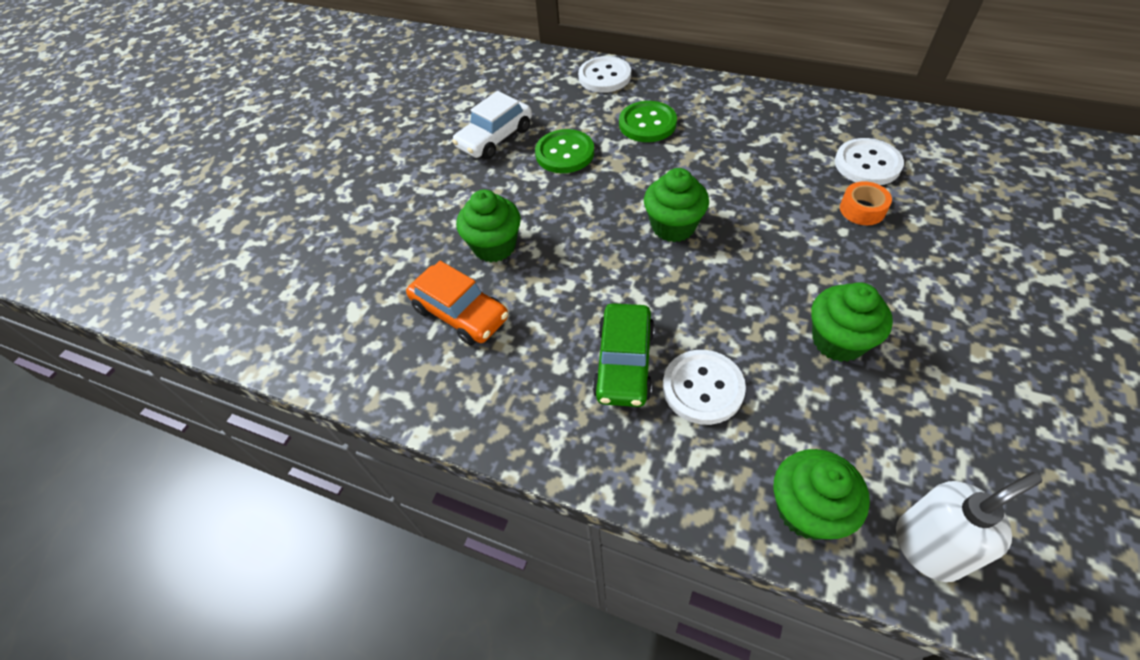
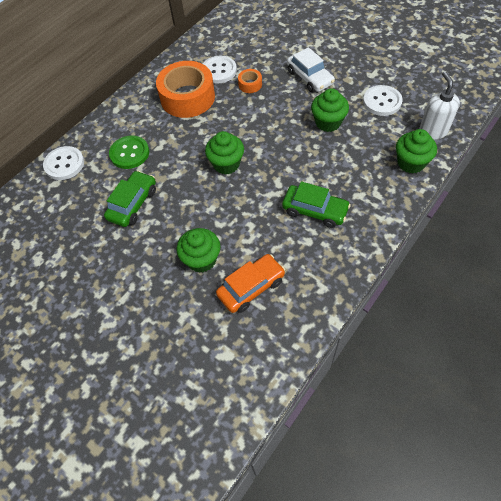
camera: 75 degrees left, 5 degrees up
white car [452,91,532,159] -> white car moved to [287,47,335,93]
green button [535,129,594,173] -> green car [104,170,156,227]
white button [663,350,746,425] -> white button moved to [363,85,403,116]
none -> orange tape [156,61,215,118]

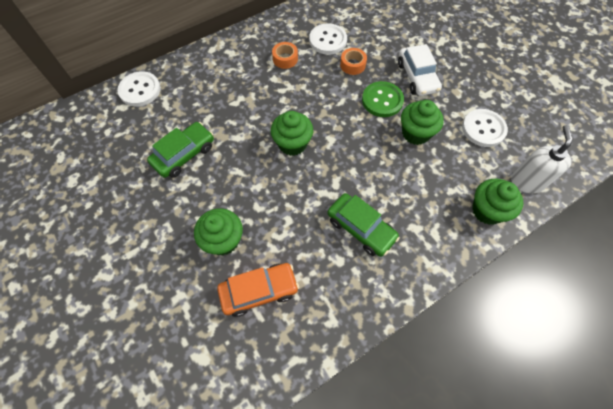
camera: 15 degrees right, 5 degrees up
green button [109,135,149,169] -> green button moved to [362,81,404,117]
orange tape [156,61,215,118] -> orange tape [272,42,298,69], size x0.44

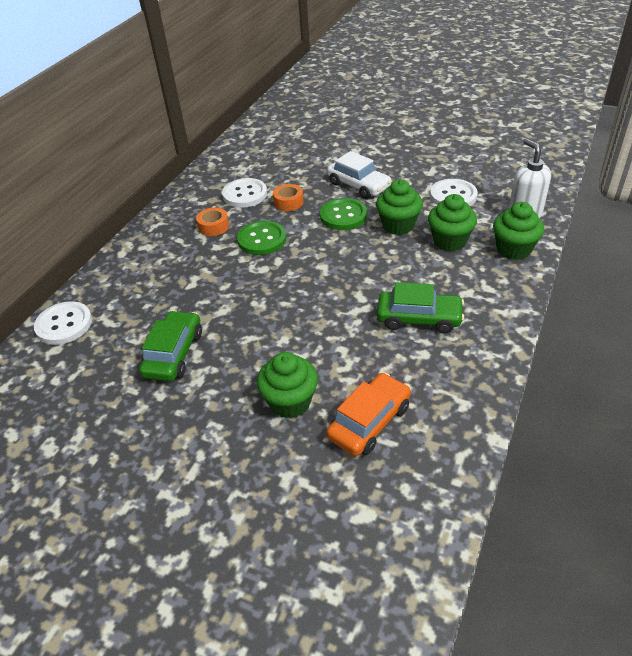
camera: 30 degrees left, 20 degrees down
green cupcake [271,111,313,156] -> green cupcake moved to [428,194,477,251]
none -> green button [237,221,286,255]

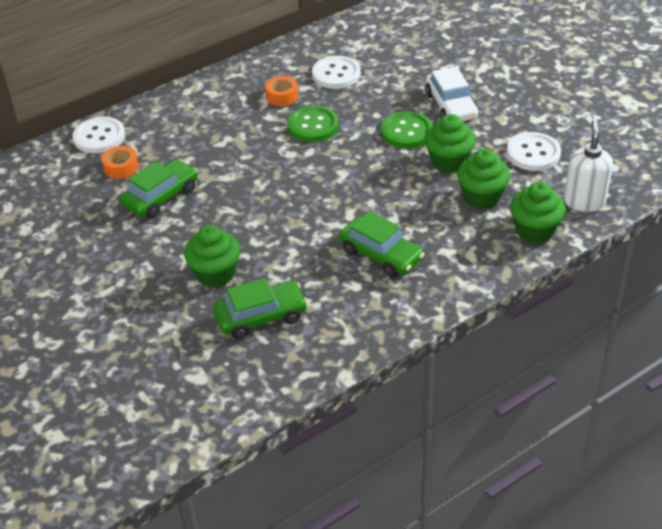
camera: 30 degrees right, 0 degrees up
orange tape [273,184,304,211] -> orange tape moved to [102,146,139,179]
orange car [326,373,411,456] -> green car [213,278,308,339]

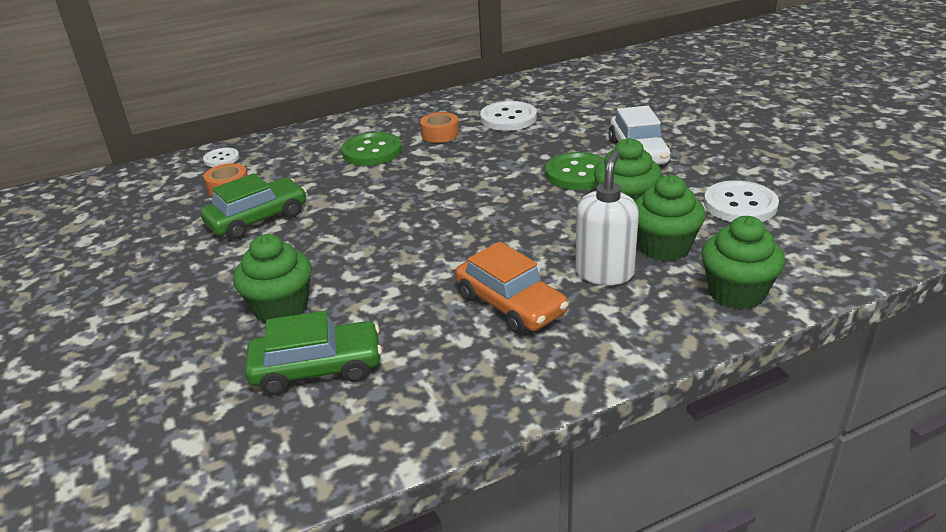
camera: 10 degrees right, 10 degrees down
white button [73,116,125,153] -> white button [203,148,240,167], size x0.59
green button [287,106,339,142] -> green button moved to [341,132,402,166]
green car [339,211,425,278] -> orange car [455,242,569,334]
white soap dispenser [564,119,613,212] -> white soap dispenser moved to [575,150,639,285]

